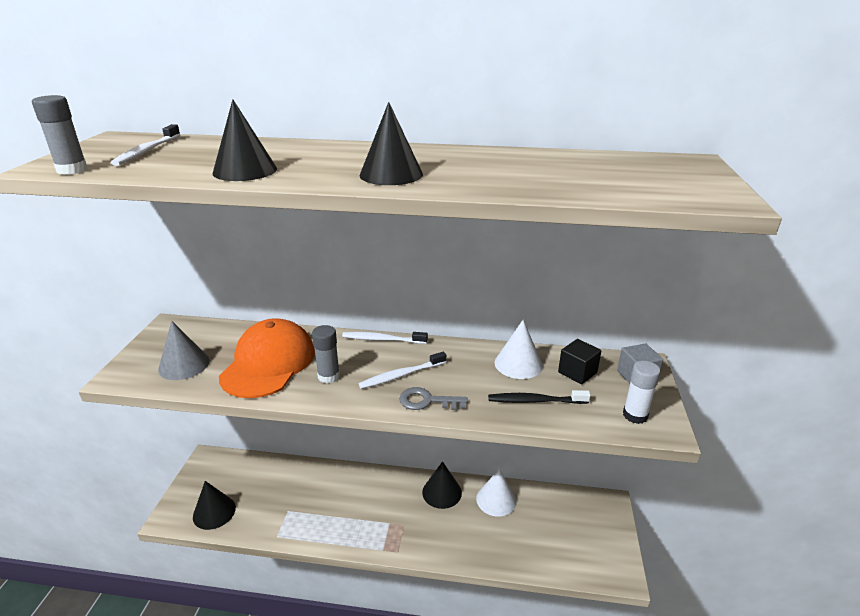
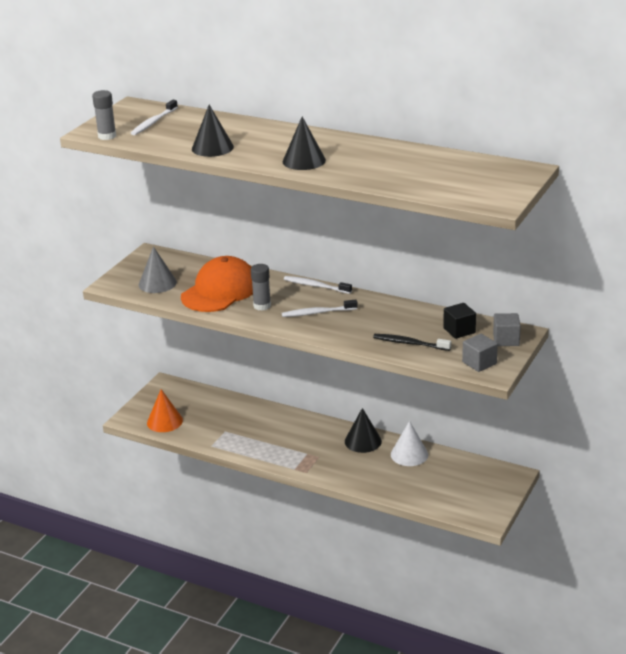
camera: 20 degrees right, 0 degrees up
black cone [193,481,236,530] -> orange cone [147,389,183,432]
grey key [399,387,468,410] -> none
white cone [495,320,543,379] -> none
white glue stick [623,361,661,424] -> grey cube [462,334,498,372]

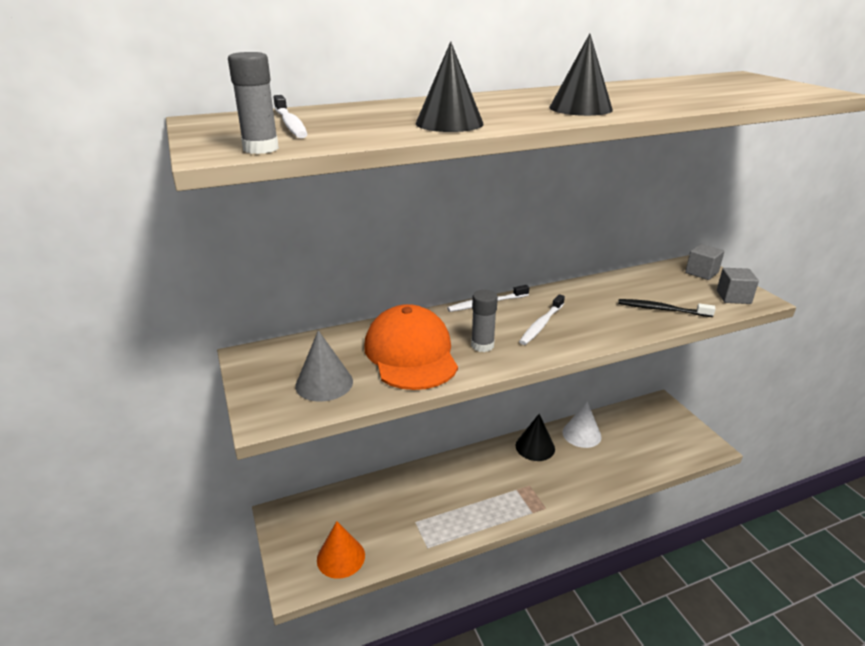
camera: 50 degrees left, 0 degrees up
black toothbrush [373,334,451,351] -> black toothbrush turned 45 degrees clockwise [618,299,716,317]
black cube [443,303,476,339] -> none

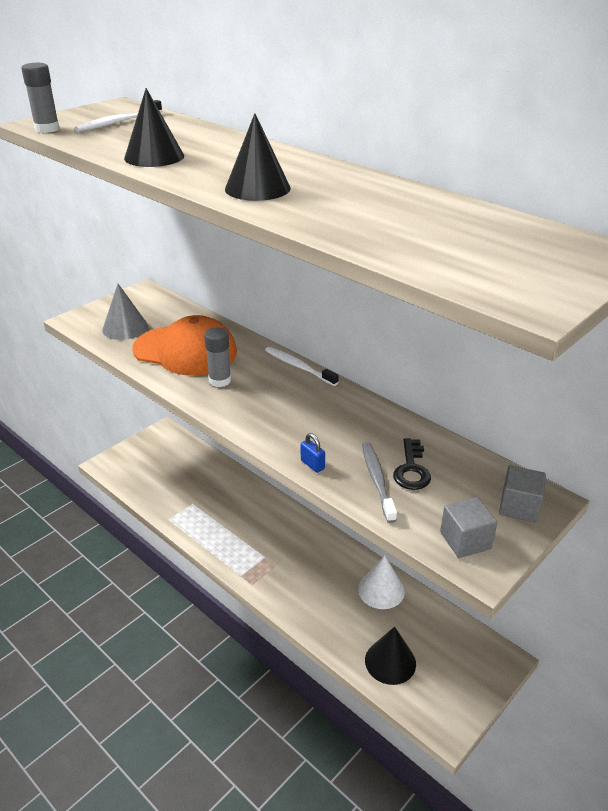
camera: 65 degrees right, 5 degrees up
orange cone [317,521,365,579] -> none
orange cap [364,304,458,390] -> orange cap turned 60 degrees clockwise [132,315,237,376]
black cone [516,414,555,461] -> black cone moved to [365,627,416,685]
white toothbrush [519,294,565,345] -> none
black toothbrush [618,299,716,317] -> grey toothbrush [362,442,397,523]
none -> blue padlock [301,433,325,473]
none -> black key [393,438,431,490]

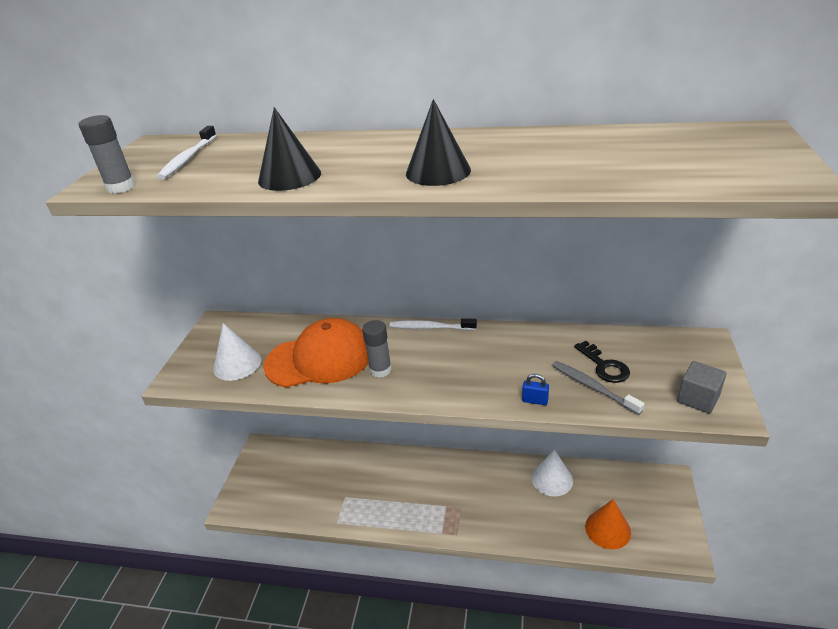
camera: 30 degrees left, 0 degrees up
grey cone [102,284,148,340] -> white cone [213,323,261,381]
black cone [365,627,416,685] -> orange cone [585,499,631,550]
grey cube [499,466,546,523] -> none

